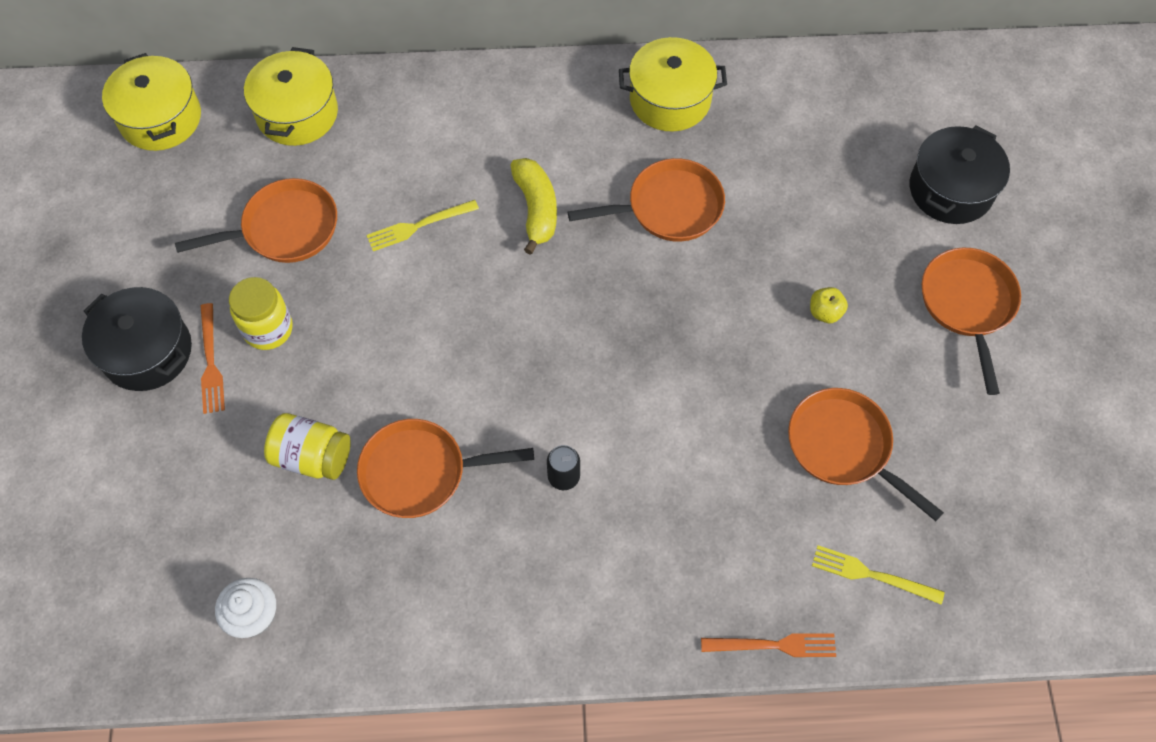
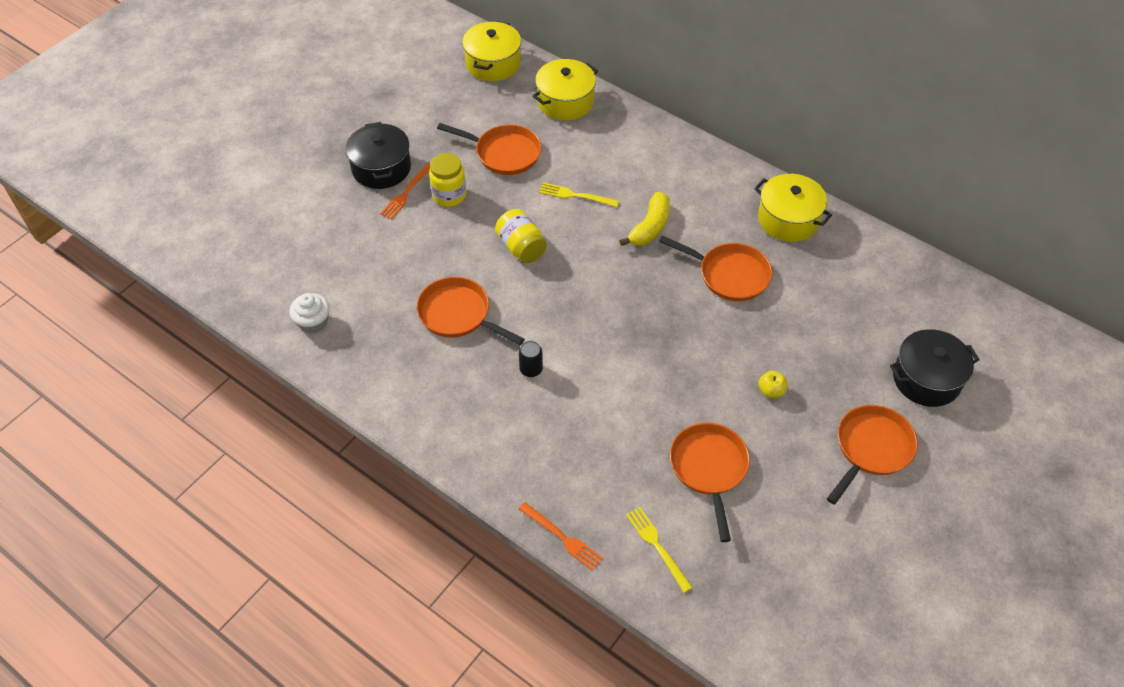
camera: 40 degrees right, 10 degrees down
yellow jar [264,413,351,480] -> yellow jar moved to [495,209,547,263]

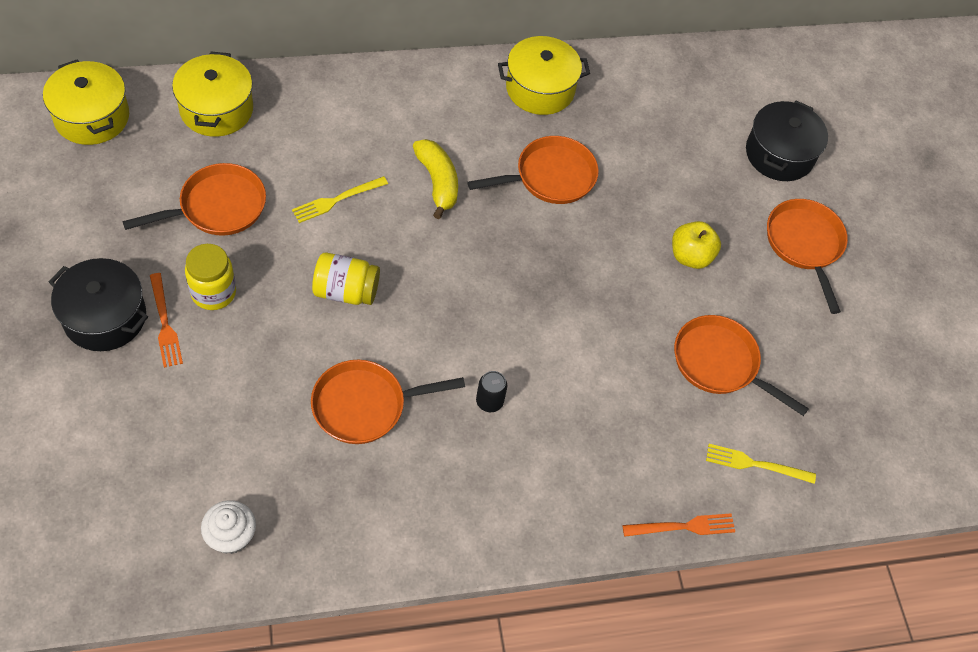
camera: 55 degrees left, 5 degrees up
yellow apple [758,371,787,398] -> yellow apple [672,221,721,269], size x1.56

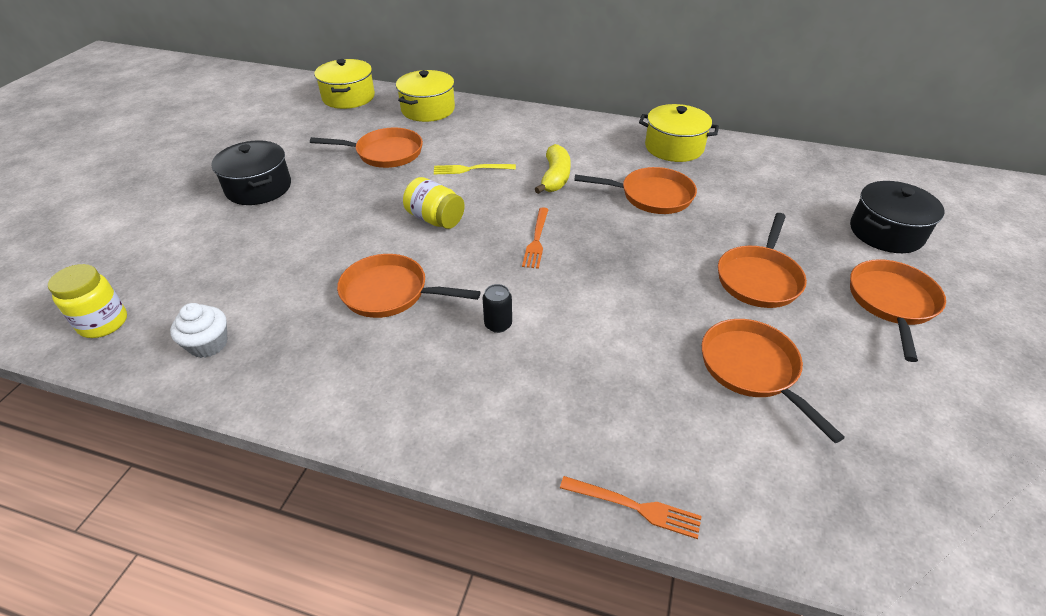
camera: 35 degrees right, 15 degrees down
orange fork [150,273,183,368] -> orange fork moved to [522,207,549,269]
yellow jar [185,244,236,310] -> yellow jar moved to [48,264,127,338]
yellow apple [672,221,721,269] -> orange pan [718,213,807,308]
yellow fork [706,444,816,484] -> none

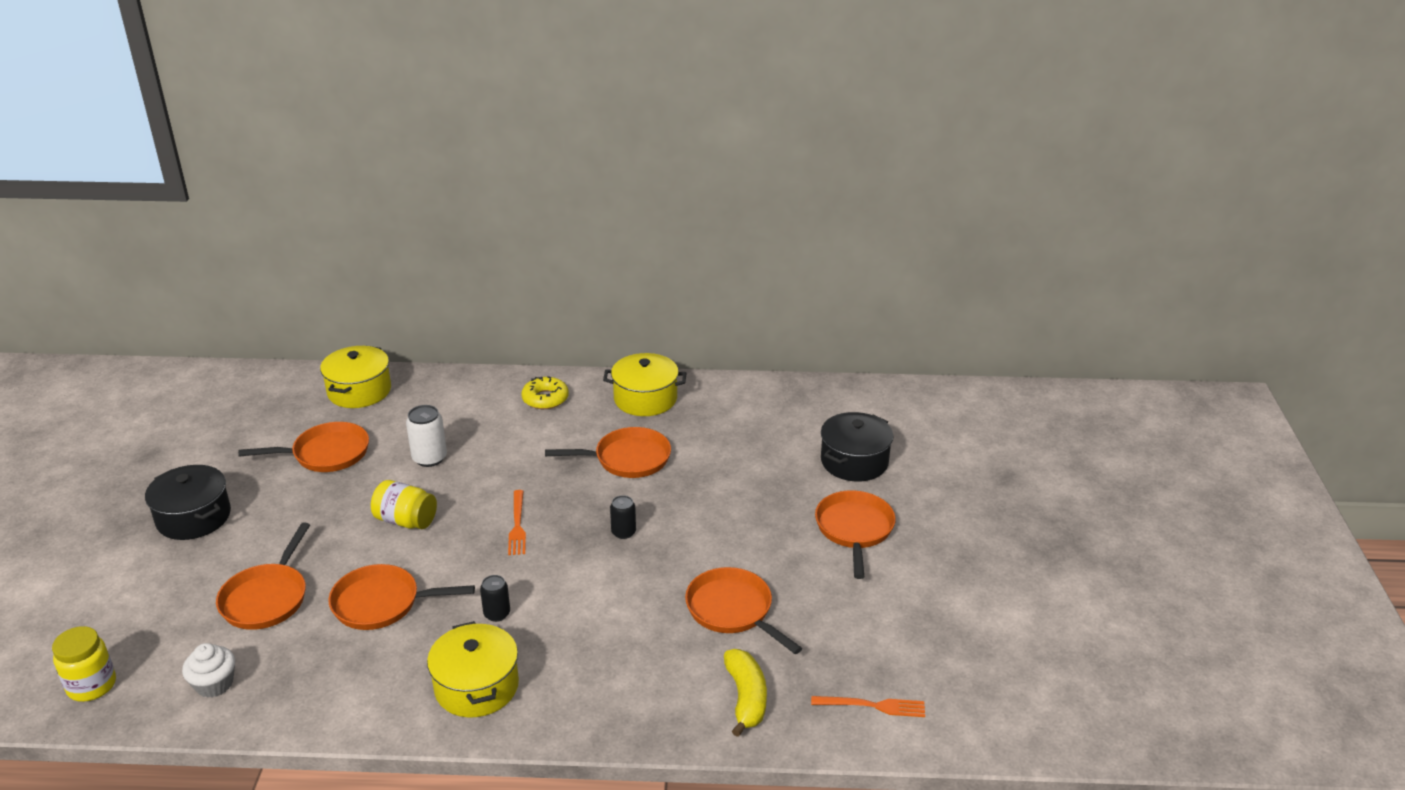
camera: 15 degrees left, 10 degrees down
yellow pot [314,59,375,109] -> yellow pot moved to [427,621,519,717]
yellow fork [434,164,516,174] -> white can [406,405,447,467]
yellow banana [535,144,571,194] -> yellow banana moved to [724,649,767,737]
orange fork [560,476,702,539] -> orange fork moved to [811,696,925,717]
orange pan [718,213,807,308] -> orange pan moved to [216,522,310,630]
none -> yellow donut [521,376,569,409]
none -> black can [610,495,636,539]

